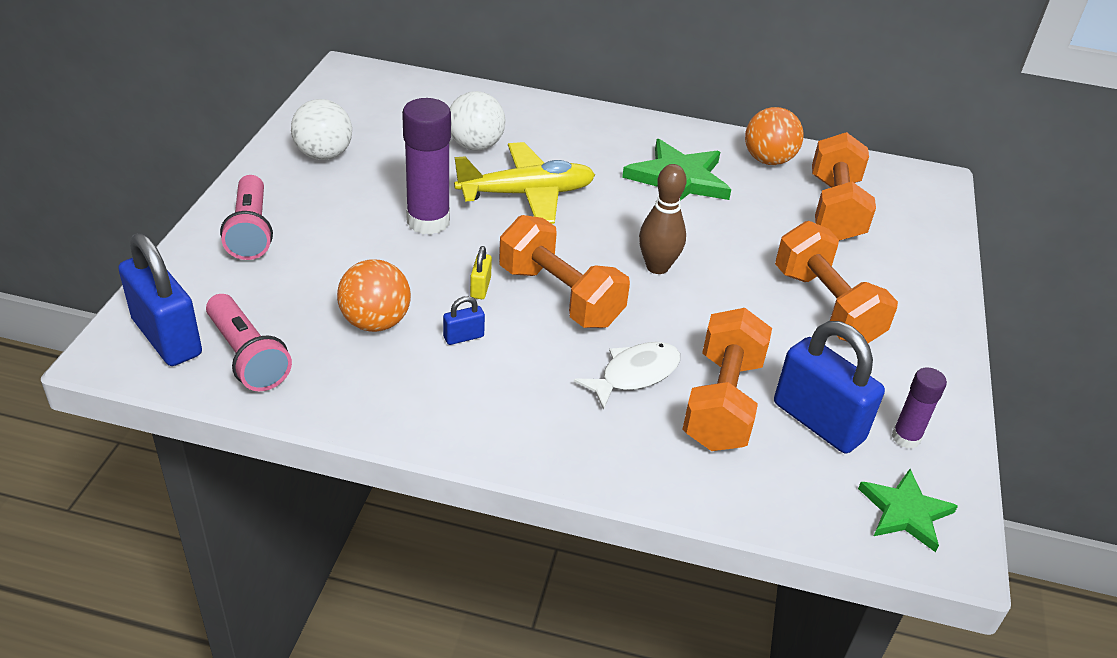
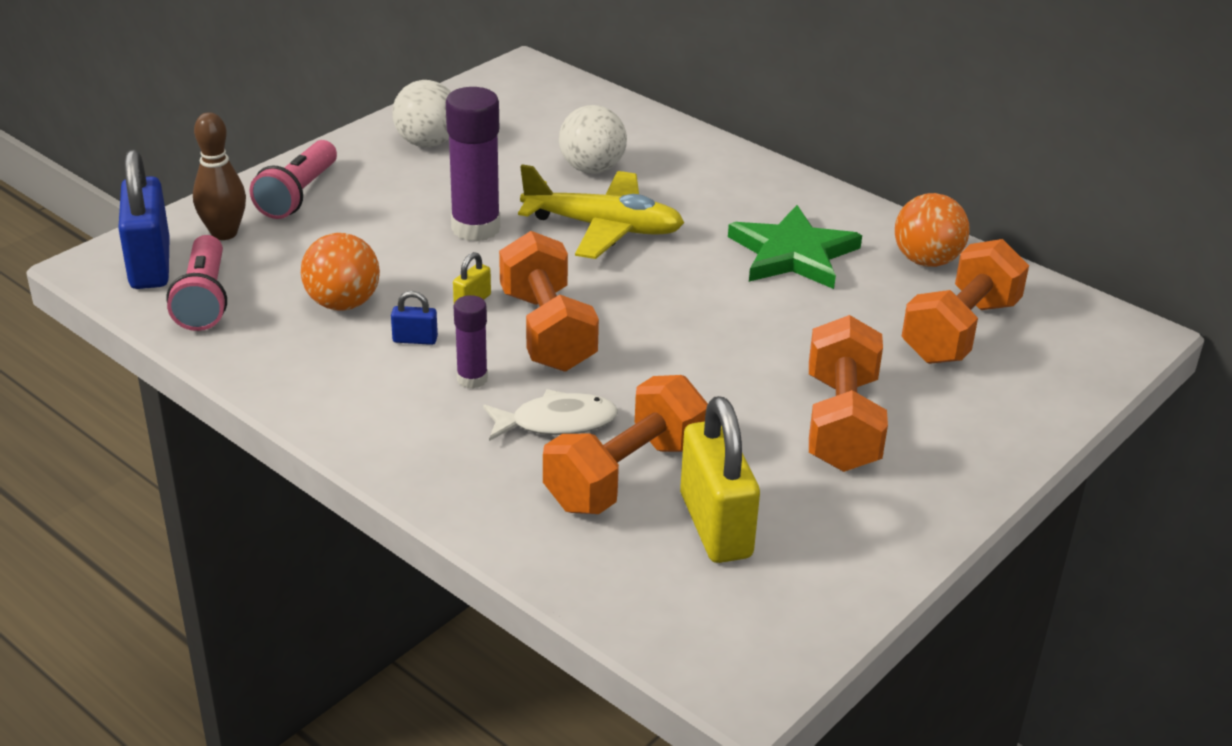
camera: 30 degrees right, 5 degrees down
brown bowling pin [639,164,687,274] -> brown bowling pin moved to [193,112,246,240]
blue padlock [774,321,885,453] -> yellow padlock [680,396,760,563]
green star [858,469,958,552] -> none
purple glue stick [892,368,947,449] -> purple glue stick moved to [454,295,488,389]

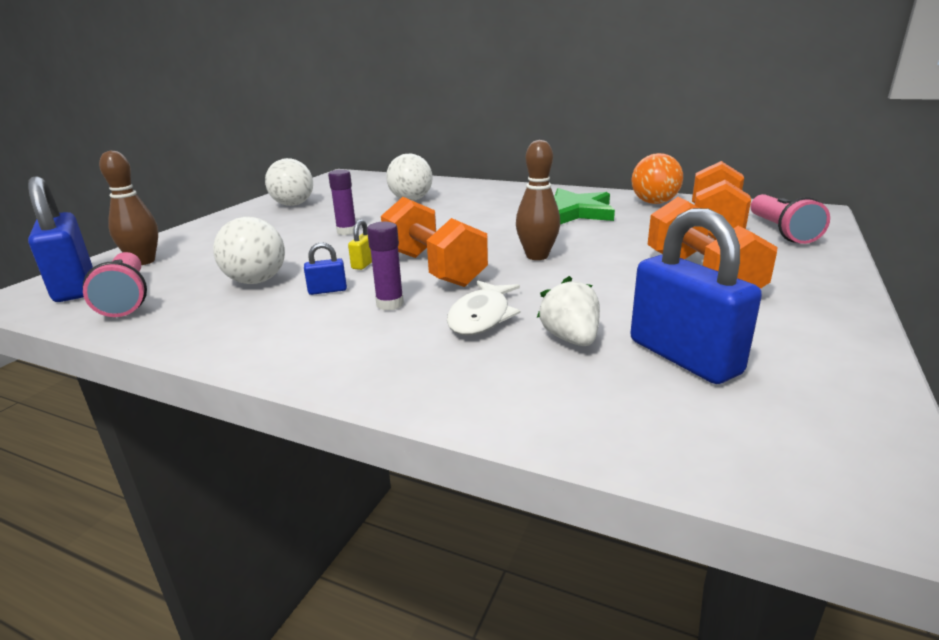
camera: 15 degrees left, 10 degrees down
pink flashlight [250,140,337,219] -> pink flashlight moved to [751,194,830,244]
orange ball [301,233,380,311] -> white ball [213,217,285,284]
purple glue stick [446,87,500,241] -> purple glue stick [328,170,356,235], size x0.55
white fish [483,389,618,441] -> white fish turned 135 degrees clockwise [447,280,521,335]
yellow plane [518,164,684,259] -> none
orange dumbbell [543,375,708,514] -> white strawberry [537,276,600,346]
yellow padlock [680,396,760,563] -> blue padlock [630,208,762,384]
none -> brown bowling pin [516,140,560,260]

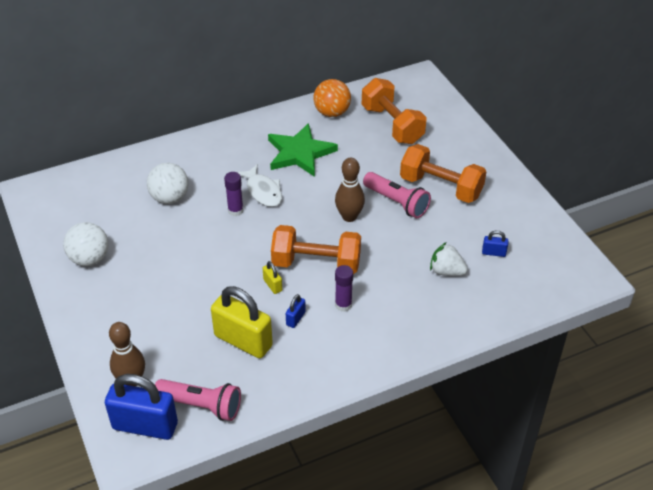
camera: 50 degrees left, 20 degrees up
white ball [213,217,285,284] -> yellow padlock [211,286,273,358]
purple glue stick [328,170,356,235] -> purple glue stick moved to [224,172,244,216]
white fish [447,280,521,335] -> white fish moved to [237,164,282,207]
blue padlock [630,208,762,384] -> blue padlock [482,230,508,257], size x0.44
pink flashlight [751,194,830,244] -> pink flashlight moved to [363,172,431,218]

